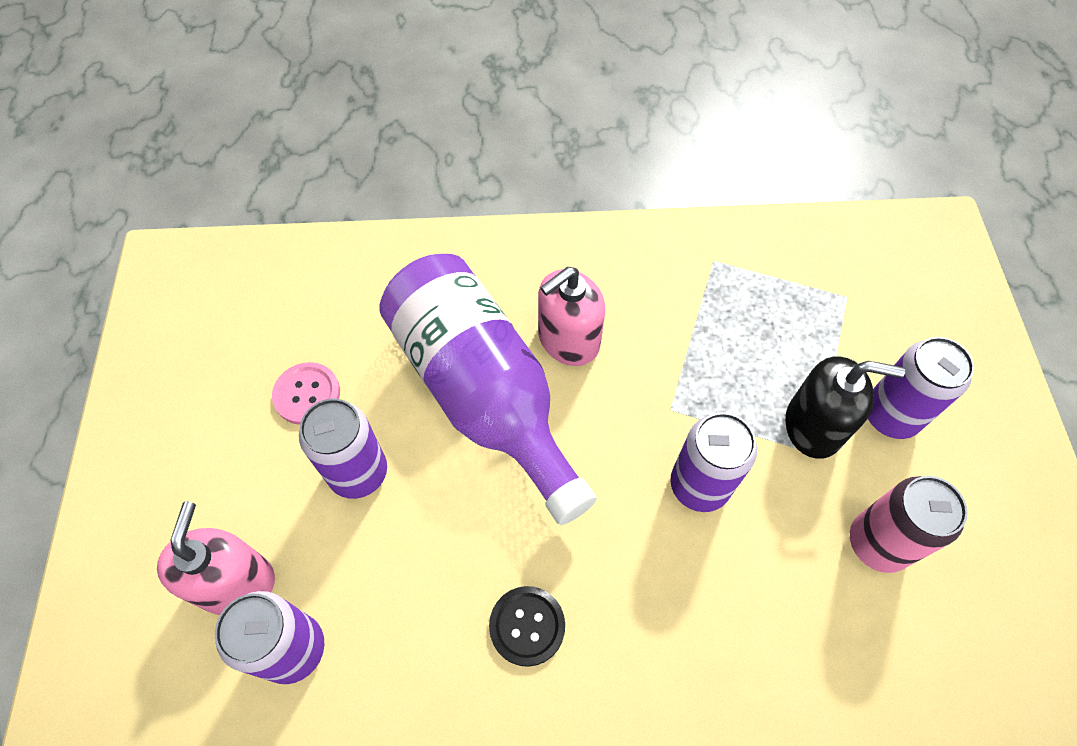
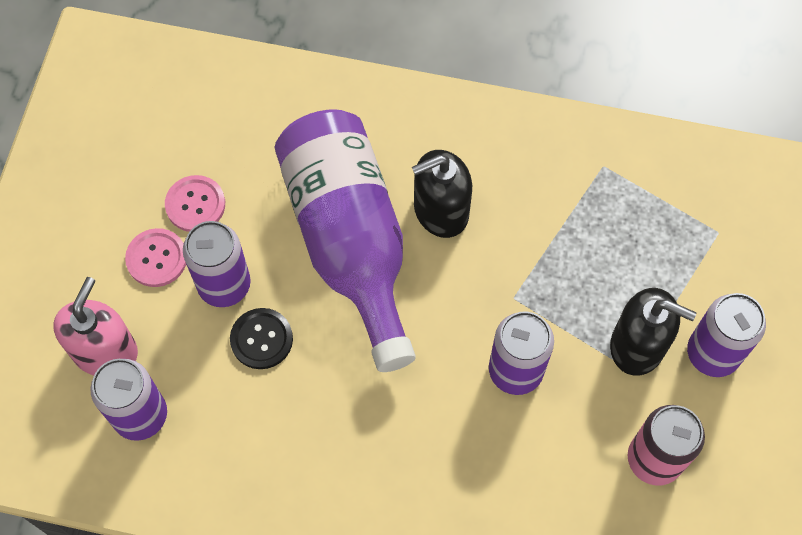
camera: 15 degrees right, 5 degrees up
black button [489,586,565,667] -> black button moved to [230,308,293,369]
pink soap dispenser [538,267,605,366] -> black soap dispenser [412,150,472,238]
none -> pink button [125,228,186,287]

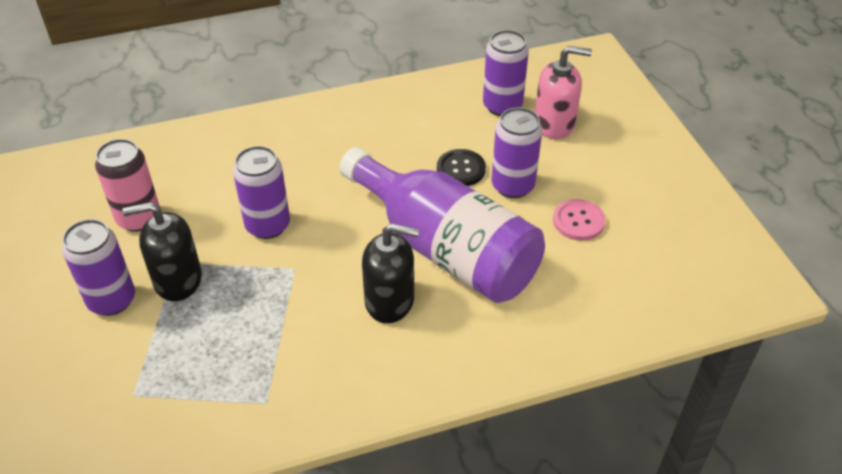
camera: 150 degrees right, 20 degrees down
pink soap dispenser [53,277,138,376] -> pink soap dispenser turned 75 degrees counterclockwise [535,46,592,139]
pink button [125,228,186,287] -> none
black soap dispenser [412,150,472,238] -> black soap dispenser turned 60 degrees clockwise [362,223,419,323]

